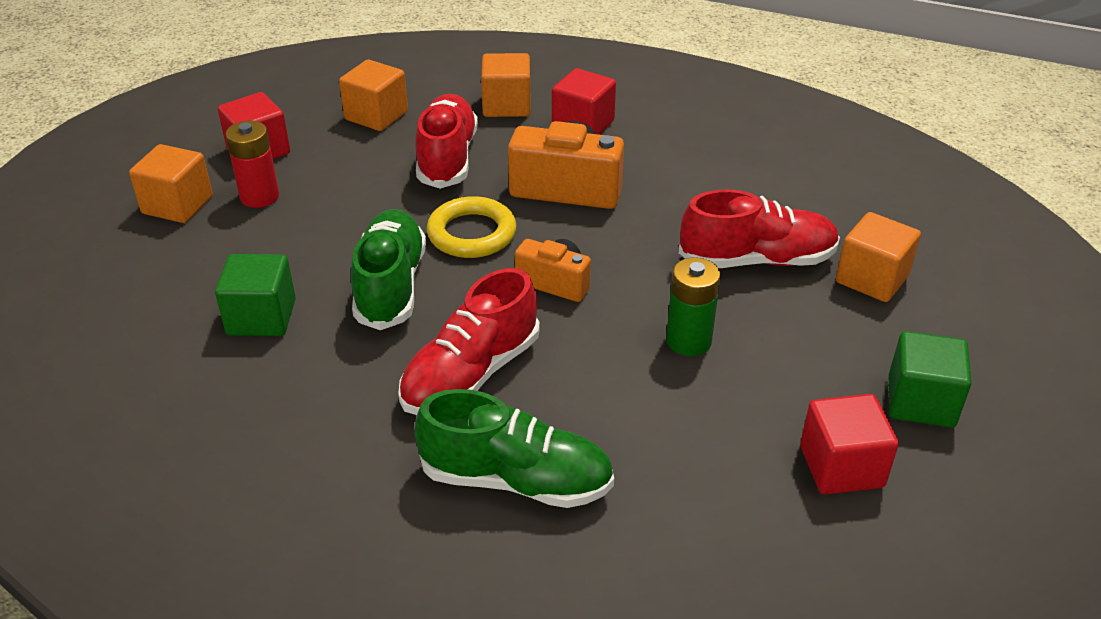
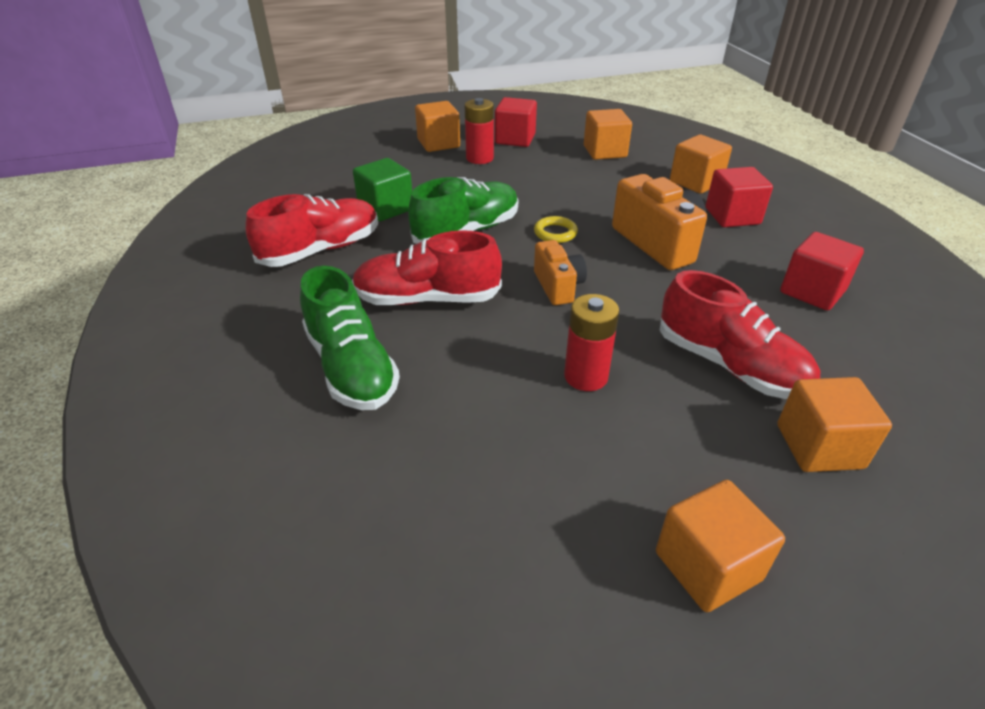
camera: 50 degrees right, 0 degrees up
red shoe [416,94,478,189] -> red shoe moved to [245,194,378,267]
yellow ring [427,196,516,258] -> yellow ring [534,216,578,243], size x0.60
green battery [666,257,721,356] -> red battery [564,294,619,391]
red cube [800,394,899,495] -> red cube moved to [780,232,864,311]
green cube [889,331,972,427] -> orange cube [656,480,785,612]

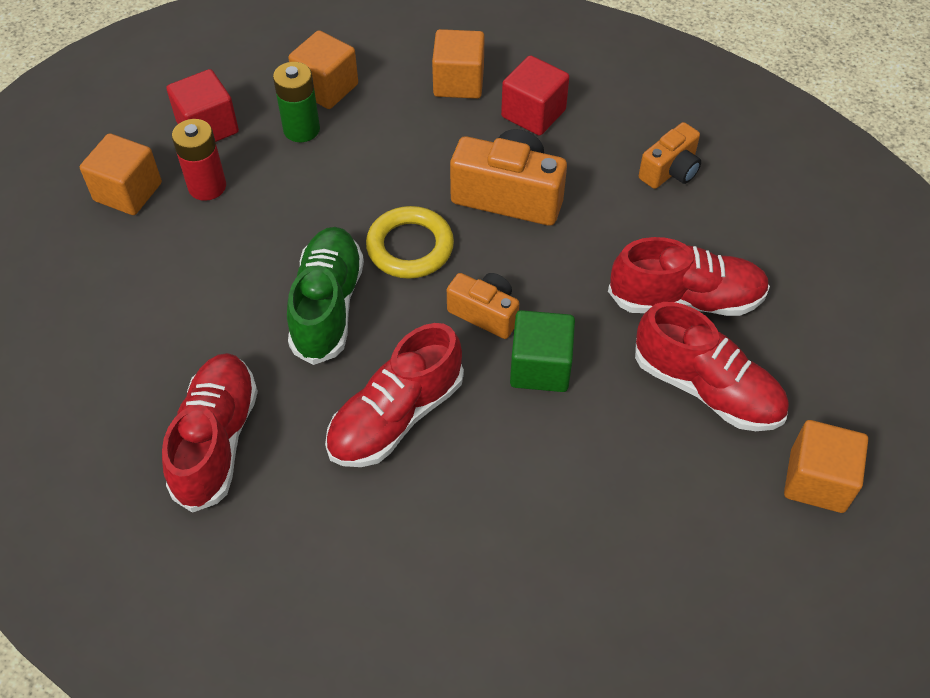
camera: 45 degrees left, 15 degrees up
green shoe [300,266,400,410] -> none
green cube [353,158,412,221] -> green cube moved to [510,310,575,392]
yellow ring [534,216,578,243] -> yellow ring [366,206,454,279], size x1.67
red battery [564,294,619,391] -> none
orange cube [777,377,892,472] -> none
red cube [780,232,864,311] -> orange camera [639,122,701,189]
none -> green battery [273,62,320,142]
none -> red shoe [635,302,789,431]

